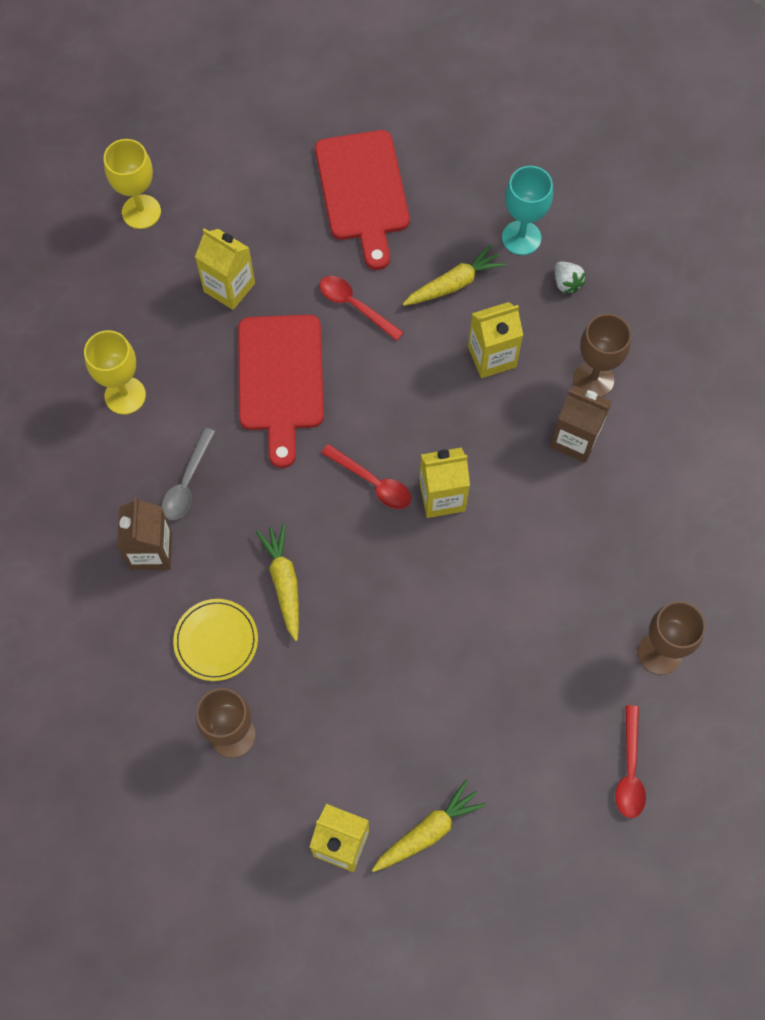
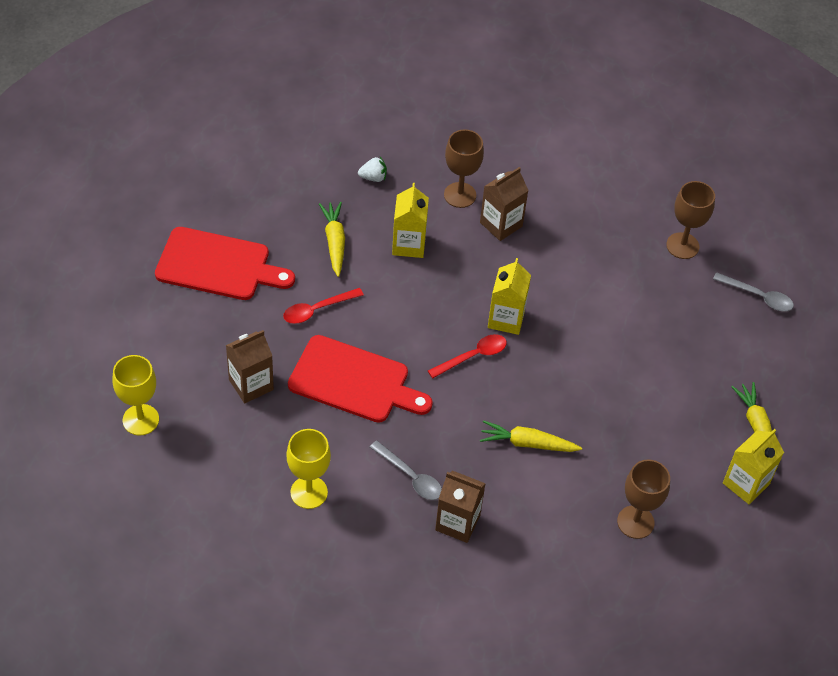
camera: 70 degrees left, 15 degrees down
yellow plate [173,599,258,681] -> none
yellow carton [195,228,255,310] -> brown carton [226,330,274,403]
turquoise goblet [502,166,553,255] -> none
red spoon [615,705,646,818] -> grey spoon [713,272,794,312]

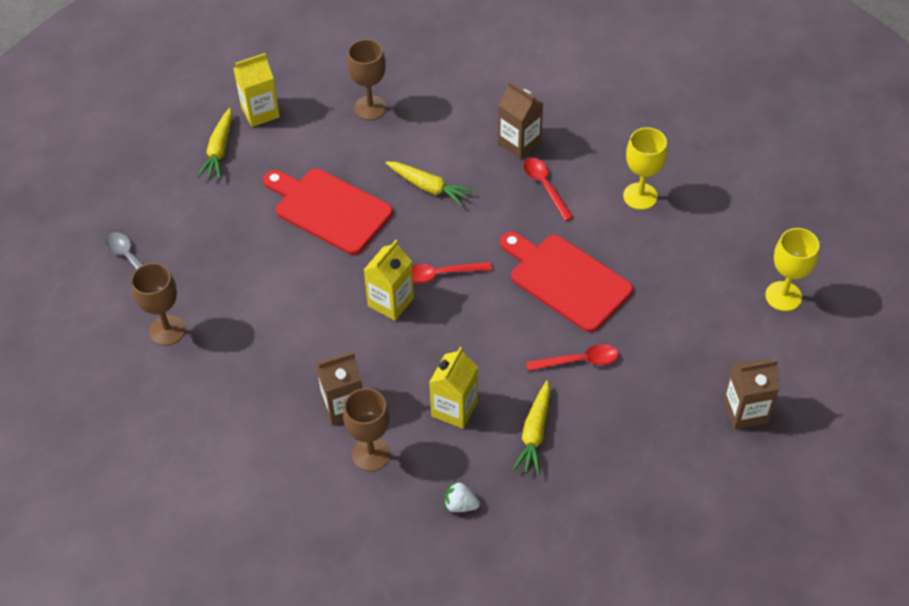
camera: 155 degrees left, 0 degrees up
red cutting board [155,227,295,300] -> red cutting board moved to [263,169,393,255]
brown carton [226,330,274,403] -> brown carton moved to [723,358,780,429]
grey spoon [370,440,442,500] -> red spoon [523,158,574,221]

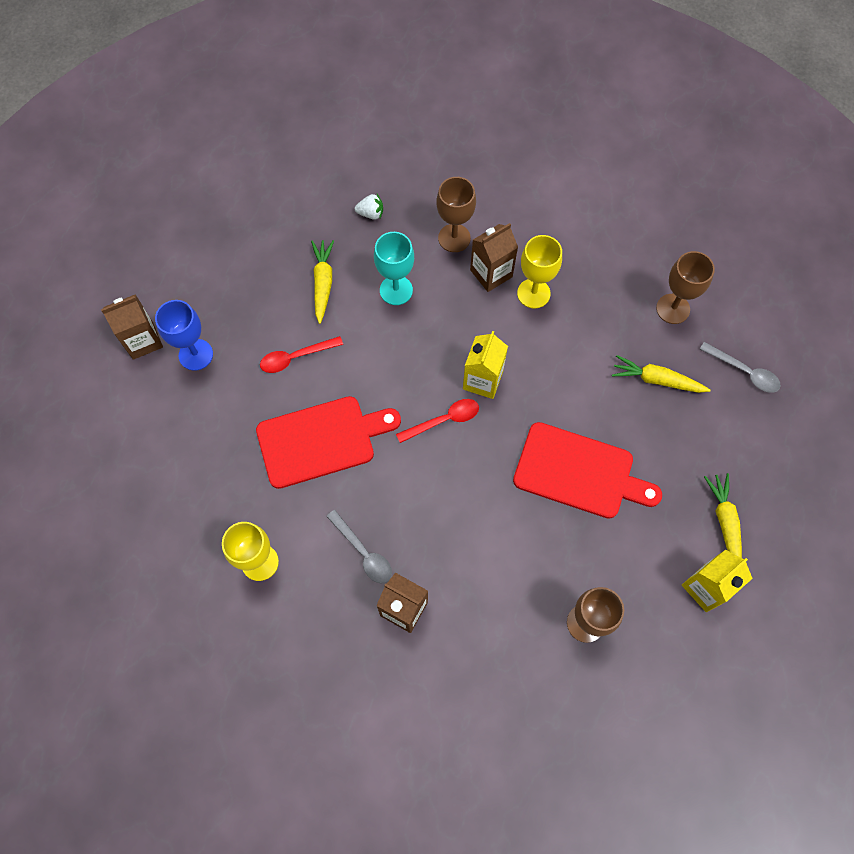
camera: 165 degrees right, 15 degrees up
yellow carrot [386,162,473,206] -> yellow carrot moved to [612,355,711,393]
yellow carton [429,347,478,429] -> turquoise goblet [374,232,414,305]
red cutting board [500,232,633,332] -> red cutting board turned 45 degrees counterclockwise [256,396,401,489]
red spoon [523,158,574,221] -> grey spoon [326,510,392,583]
yellow goblet [765,228,820,311] -> yellow goblet moved to [517,235,562,308]
none -> blue goblet [155,300,213,371]

